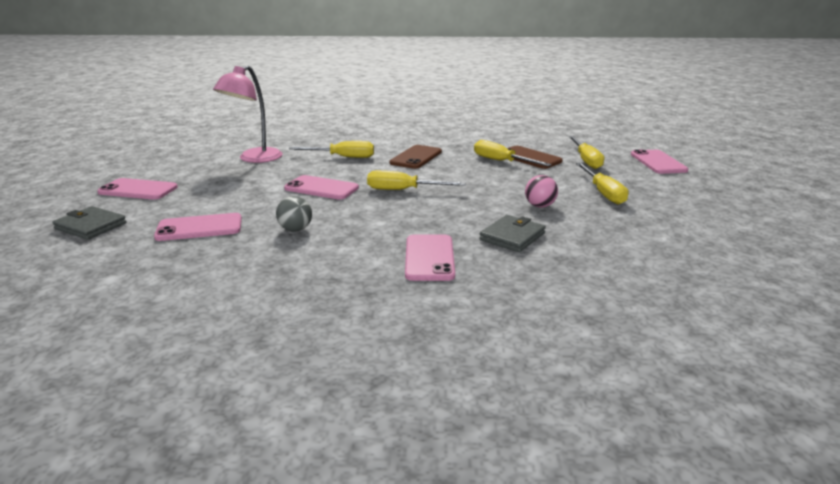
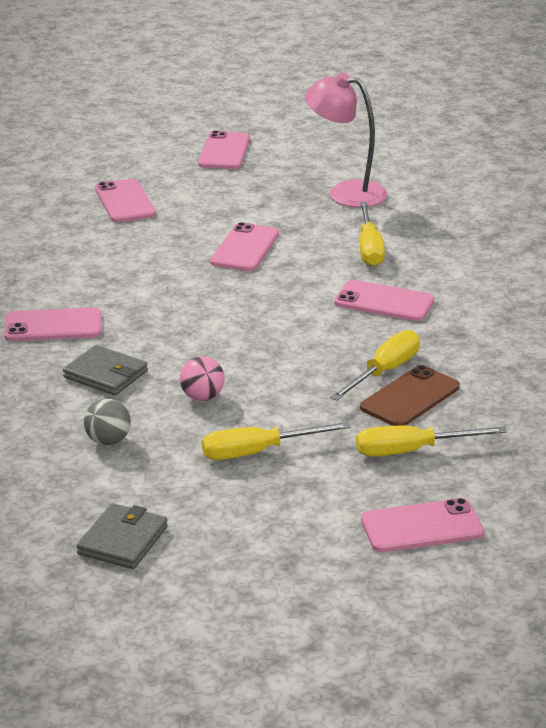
camera: 85 degrees right, 5 degrees up
grey wallet [52,206,126,240] -> grey wallet moved to [77,503,168,569]
grey ball [276,196,312,232] -> grey ball moved to [84,399,131,445]
yellow screwdriver [367,170,466,190] -> none
brown phone [390,145,442,169] -> pink phone [334,280,435,321]

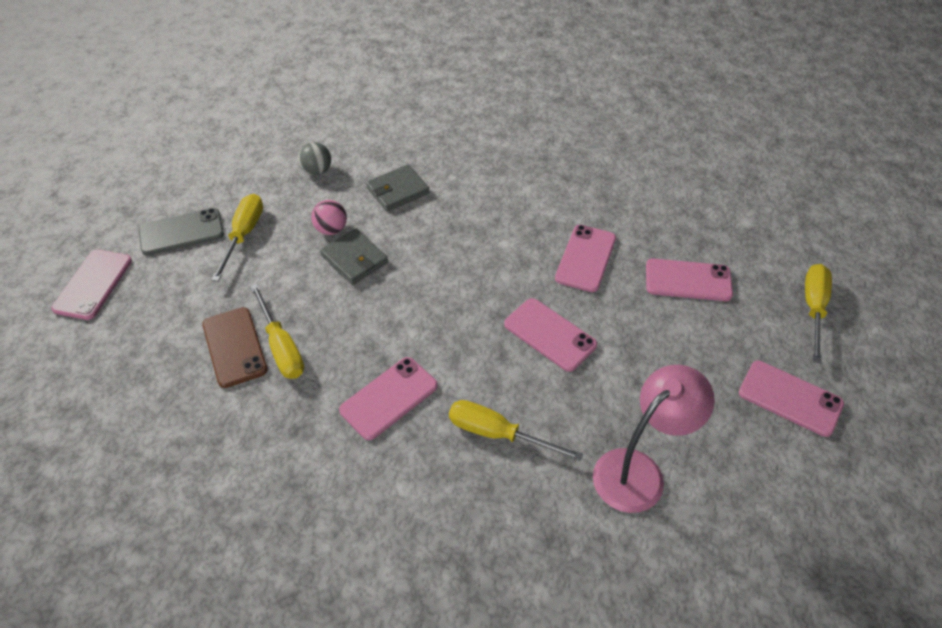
camera: 115 degrees right, 20 degrees up
pink phone [4,307,101,341] -> pink phone moved to [555,225,616,292]
grey wallet [77,503,168,569] -> grey wallet moved to [320,229,388,285]
yellow screwdriver [356,426,507,457] -> yellow screwdriver moved to [805,264,832,364]
none -> grey phone [139,208,224,255]

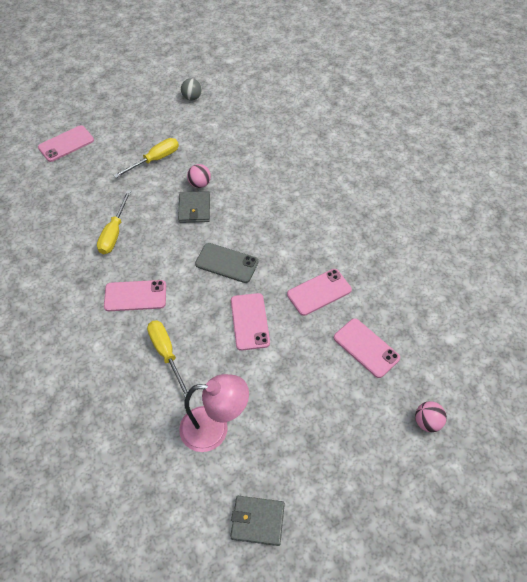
camera: 40 degrees right, 5 degrees up
grey phone [139,208,224,255] -> grey phone moved to [195,243,258,283]
brown phone [202,307,268,388] -> none
grey ball [298,142,331,176] -> grey ball moved to [181,78,202,101]
grey wallet [366,165,429,212] -> grey wallet moved to [230,496,285,546]
pink phone [739,361,844,437] -> none
yellow screwdriver [805,264,832,364] -> pink ball [415,401,447,432]

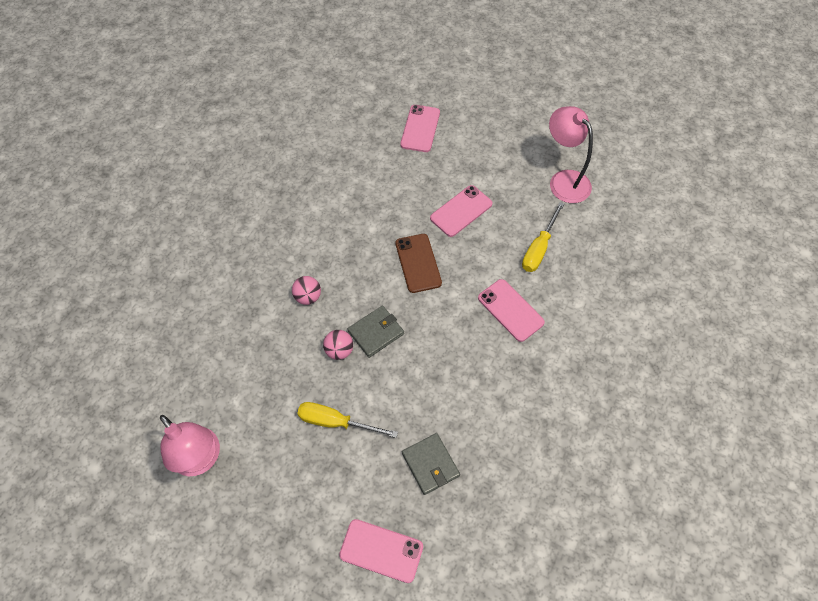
camera: 125 degrees left, 5 degrees up
yellow screwdriver [97,190,131,254] -> none
grey ball [181,78,202,101] -> pink lamp [160,415,220,476]
grey phone [195,243,258,283] -> brown phone [396,234,442,293]
grey wallet [230,496,285,546] -> grey wallet moved to [402,433,460,495]
pink phone [287,269,352,316] -> none
pink ball [415,401,447,432] -> pink ball moved to [292,276,321,305]

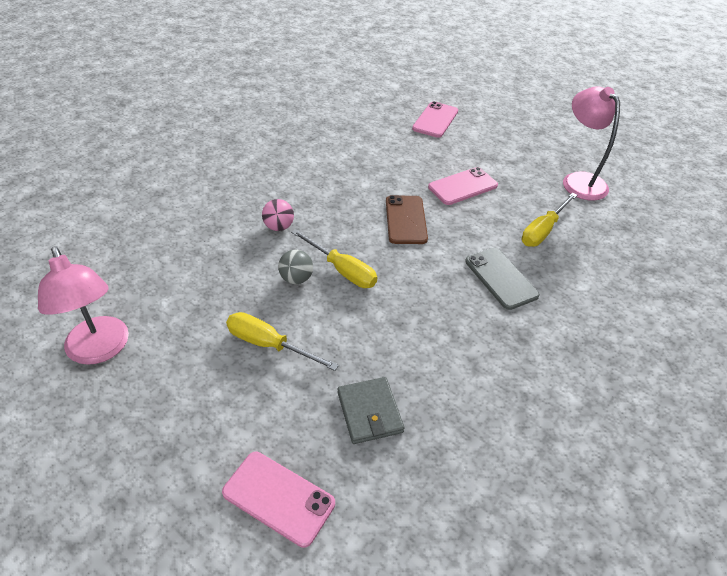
camera: 10 degrees right, 15 degrees down
pink ball [323,330,353,360] -> grey ball [278,250,313,284]
grey wallet [348,306,404,358] -> yellow screwdriver [291,229,377,288]
pink phone [478,279,545,342] -> grey phone [465,248,540,310]

